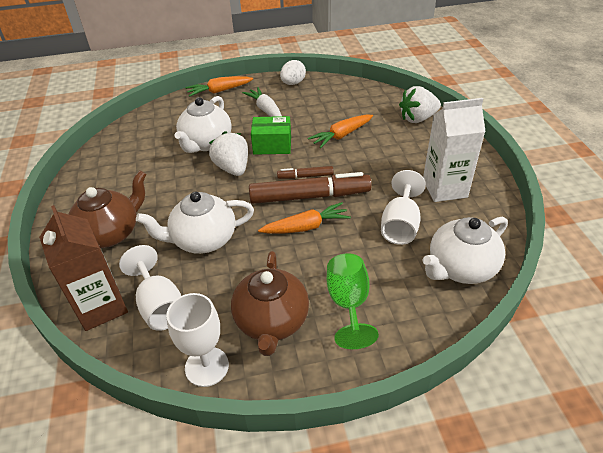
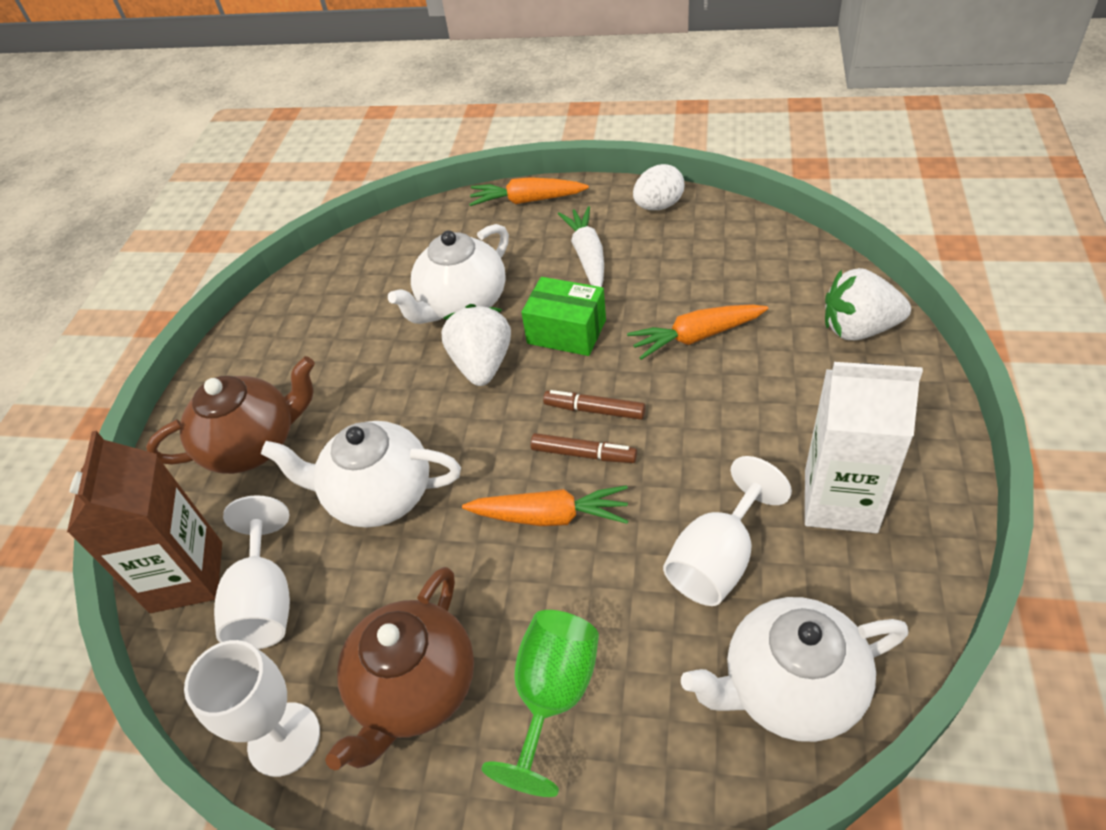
camera: 25 degrees right, 5 degrees up
brown marker [249,172,372,204] -> brown marker [531,433,637,463], size x0.49

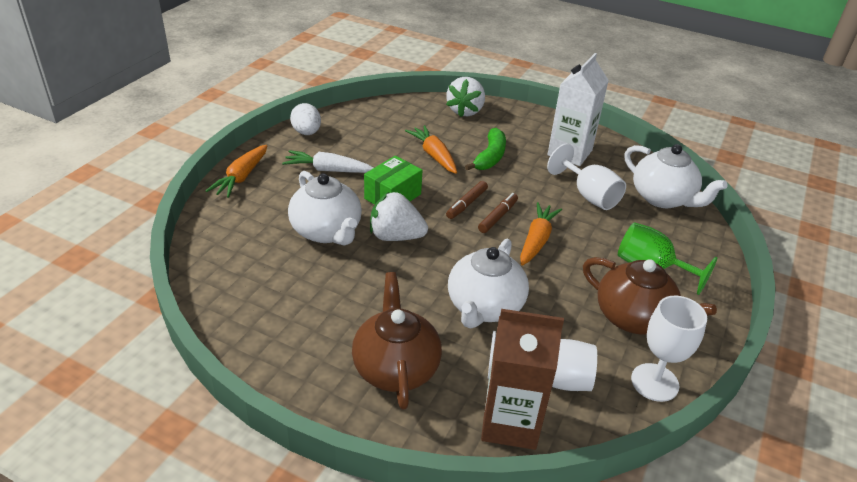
camera: 80 degrees left, 10 degrees down
orange carrot [627,304,768,360] -> orange carrot turned 150 degrees clockwise [405,125,457,174]
white teapot [681,597,908,742] -> white teapot turned 45 degrees counterclockwise [625,144,728,208]
none -> green banana [465,128,506,170]

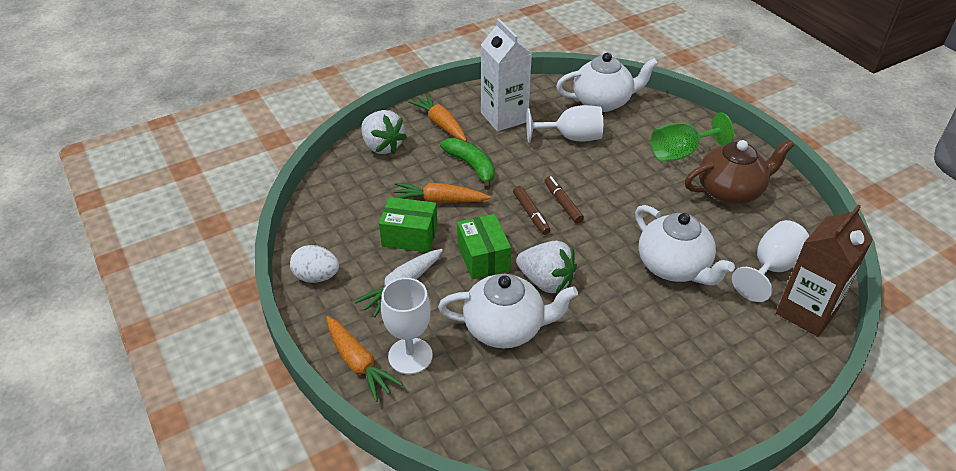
camera: 55 degrees left, 5 degrees up
brown teapot [352,272,442,409] -> none
white strawberry [370,191,428,241] -> white strawberry turned 105 degrees counterclockwise [516,241,577,293]
orange carrot [520,202,562,265] -> orange carrot moved to [408,93,467,141]
white goblet [631,296,707,402] -> white goblet moved to [381,278,433,374]
none -> green box [379,197,438,252]

